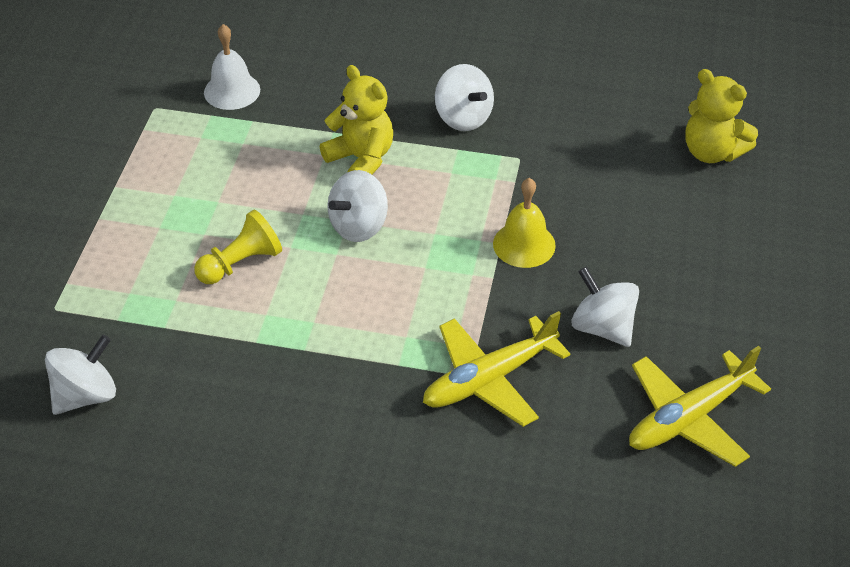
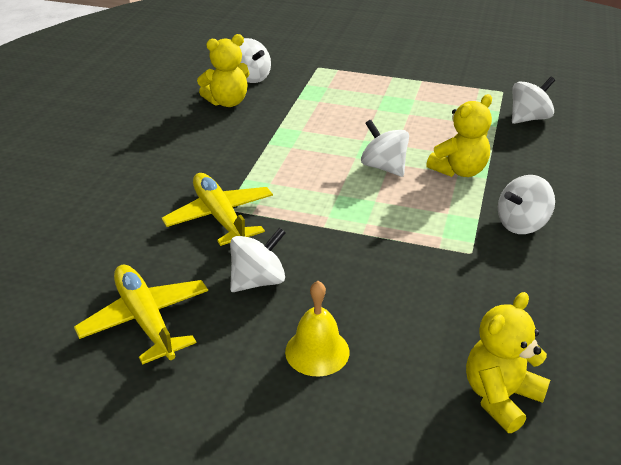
camera: 95 degrees right, 10 degrees down
yellow pawn [194,209,282,284] -> none
white bell [204,24,260,110] -> white spinning top [512,77,555,124]
yellow bell [493,178,556,268] -> yellow bell moved to [285,281,350,377]
none -> yellow teddy bear [197,34,250,107]

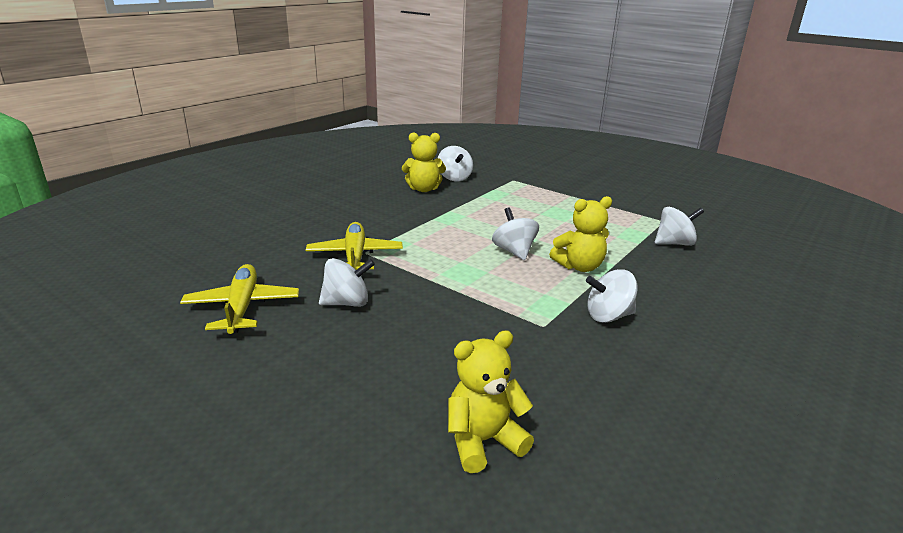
camera: 20 degrees right, 10 degrees down
yellow bell [285,281,350,377] -> none

